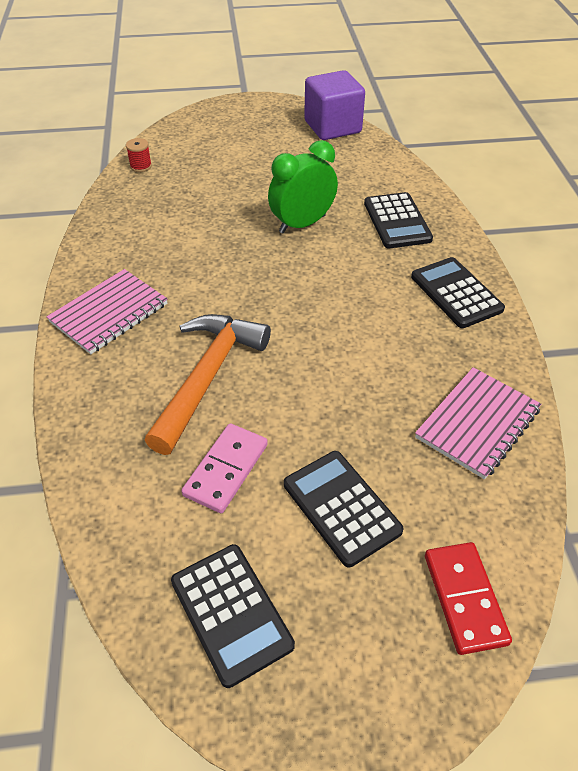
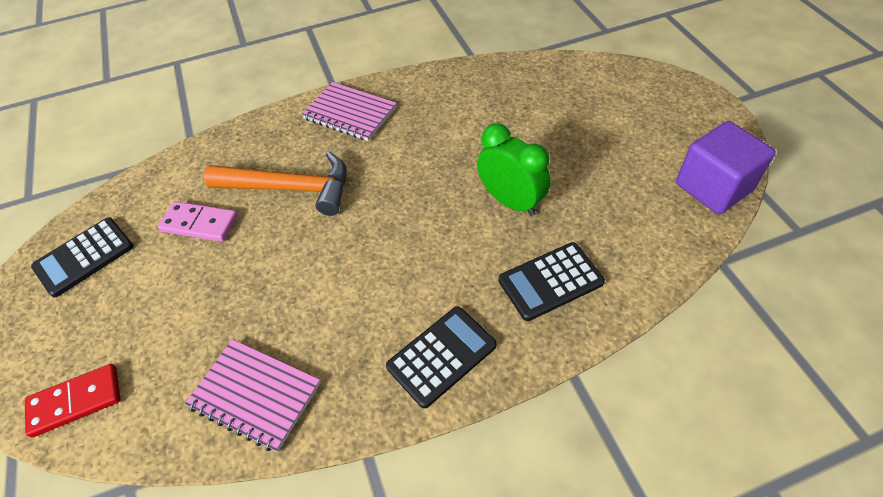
camera: 80 degrees right, 5 degrees up
red spool [126,138,152,172] -> none
black calculator [284,451,403,567] -> none

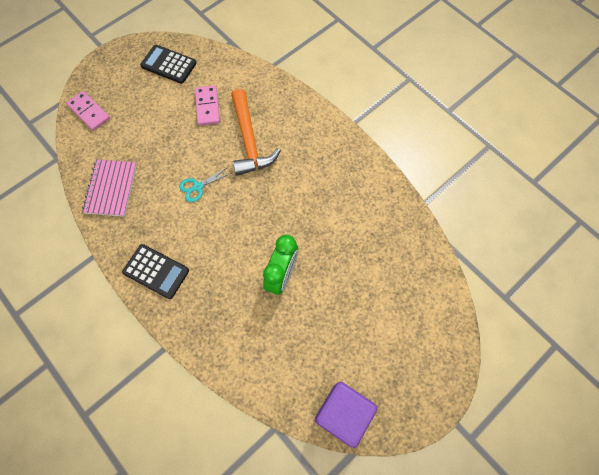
camera: 65 degrees right, 15 degrees up
red domino [25,364,121,437] -> pink domino [66,91,110,131]
pink notebook [302,82,396,141] -> none
black calculator [499,242,605,321] -> none
none -> turquoise scissors [179,167,232,202]

